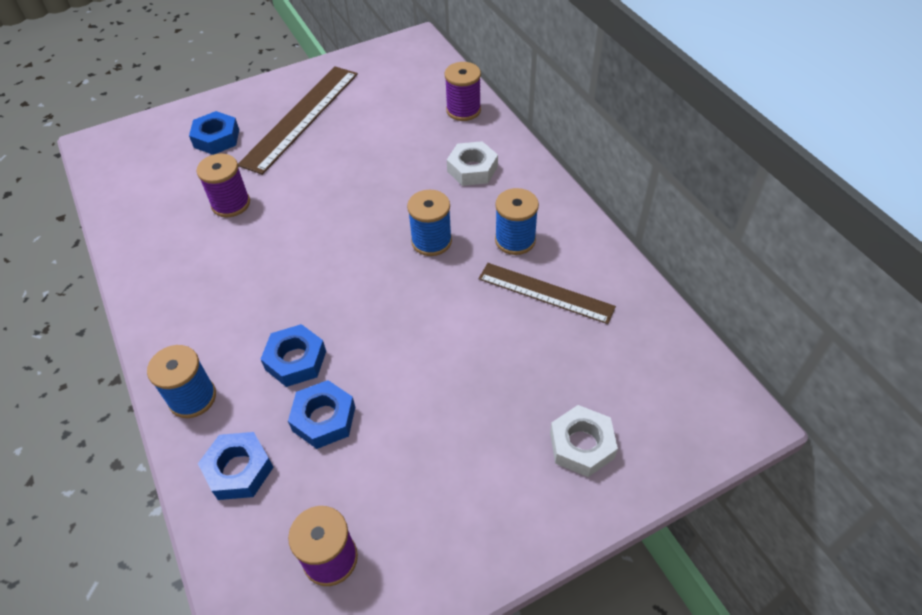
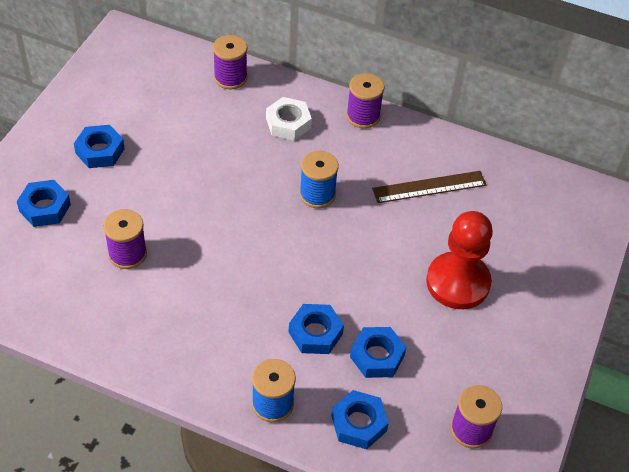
camera: 45 degrees left, 0 degrees up
brown ruler [238,66,358,175] -> blue nut [74,125,125,168]
blue spool [495,188,539,255] -> none
white nut [550,405,618,477] -> none
none -> purple spool [346,73,384,129]
none -> red pawn [426,211,493,309]

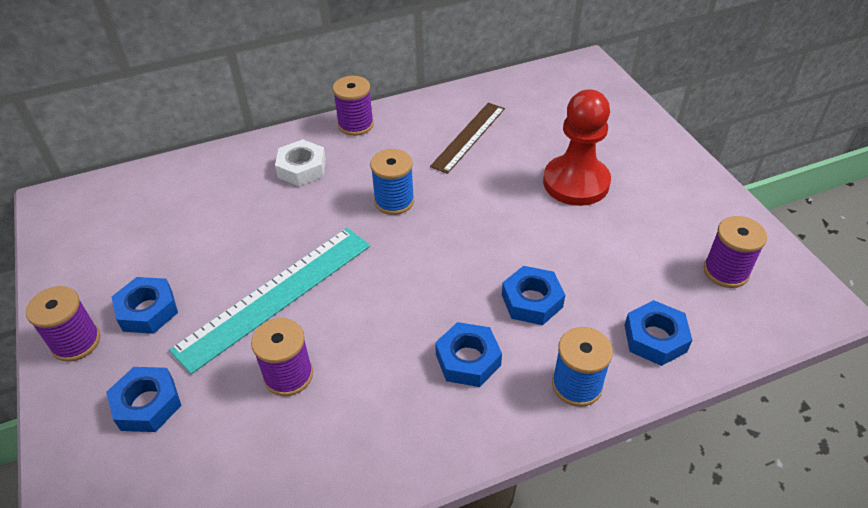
camera: 40 degrees left, 5 degrees down
purple spool [213,35,247,89] -> purple spool moved to [26,286,100,362]
blue nut [350,327,407,378] -> blue nut moved to [435,322,502,387]
none -> turquoise ruler [169,228,370,374]

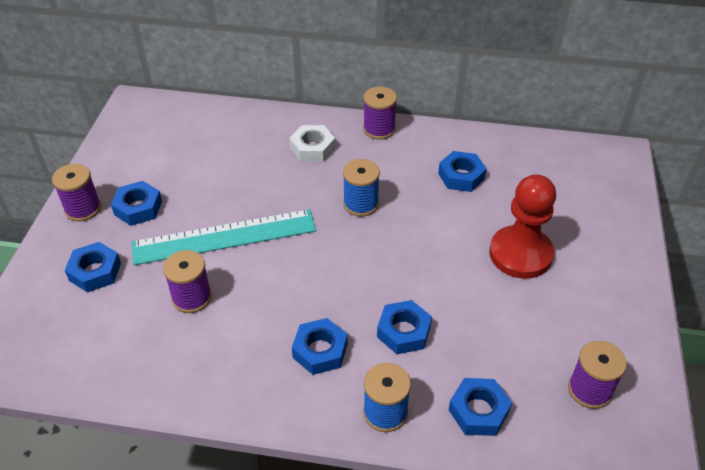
camera: 30 degrees right, 0 degrees up
brown ruler [430,103,505,174] -> blue nut [438,151,487,192]

